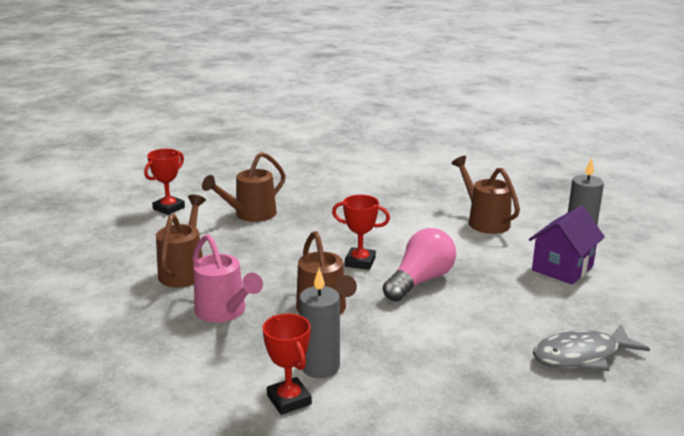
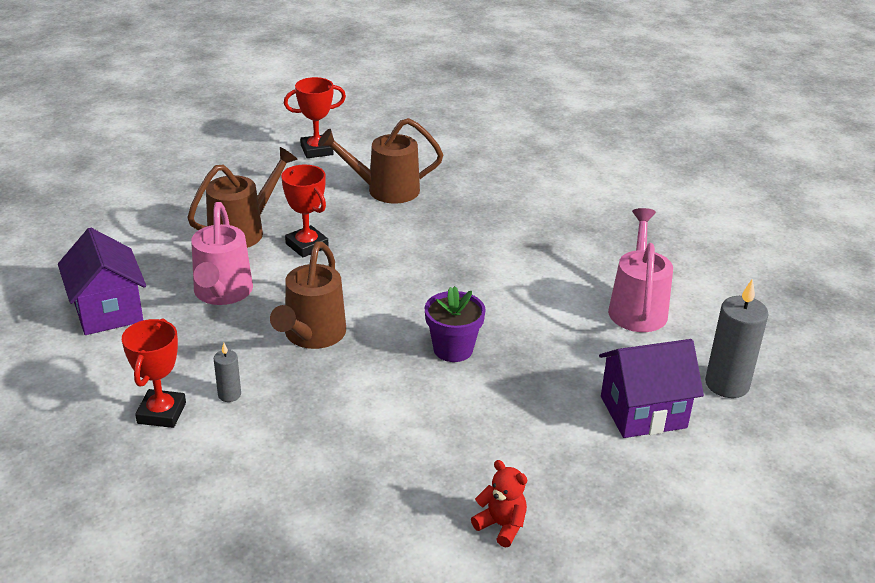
camera: 35 degrees right, 10 degrees up
grey candle [299,268,340,378] -> grey candle [214,343,241,402], size x0.51
red trophy [332,195,390,270] -> red trophy moved to [281,165,329,257]
pink light bulb [383,228,456,302] -> purple flower pot [425,286,486,362]
brown watering can [451,156,520,234] -> pink watering can [608,208,673,332]
grey fish [533,325,650,371] -> red teddy bear [471,460,527,548]
none -> purple house [58,228,146,335]

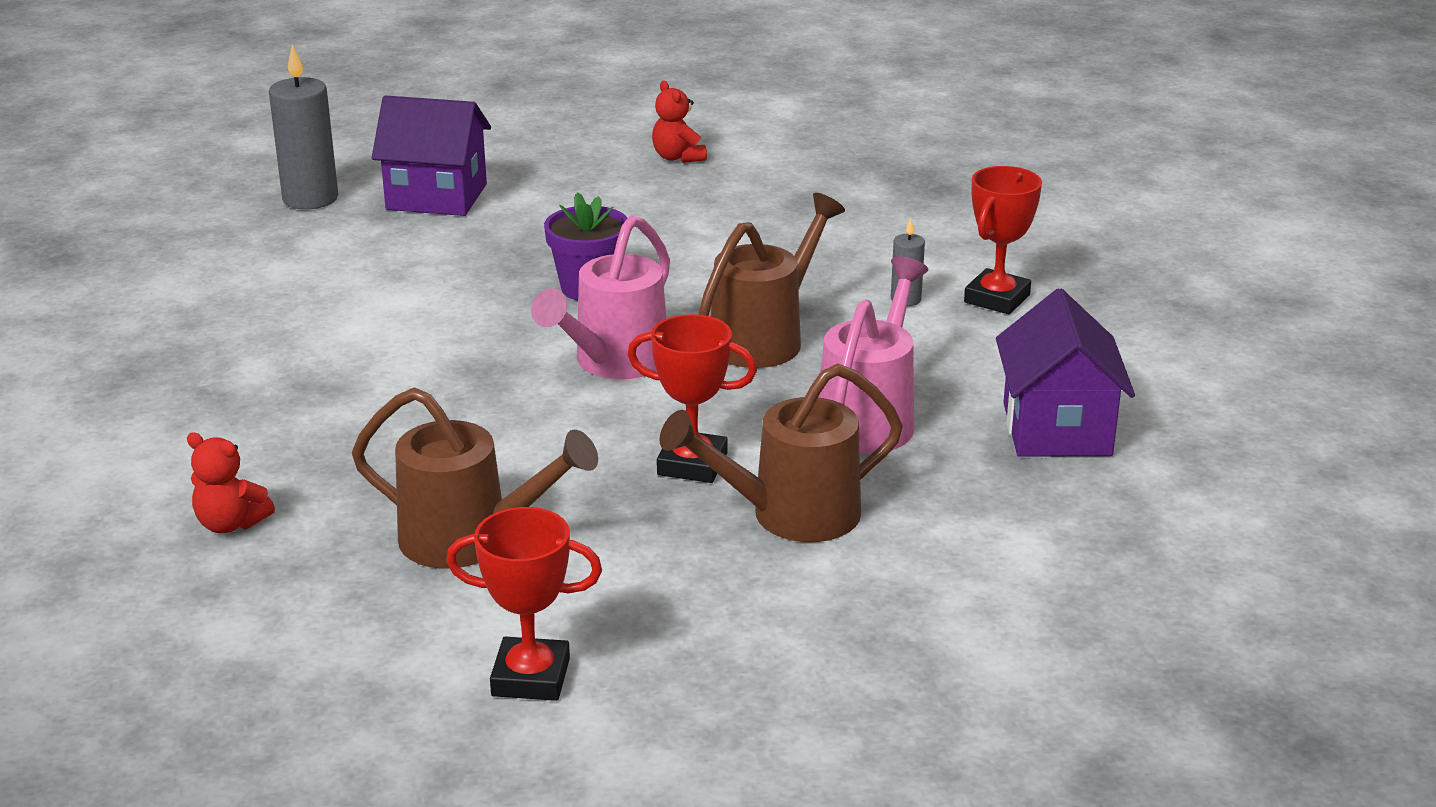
camera: 155 degrees left, 5 degrees down
red trophy [281,165,329,257] -> red trophy turned 60 degrees counterclockwise [627,314,757,483]
pink watering can [608,208,673,332] -> pink watering can moved to [531,215,670,379]
none -> red teddy bear [187,432,275,533]

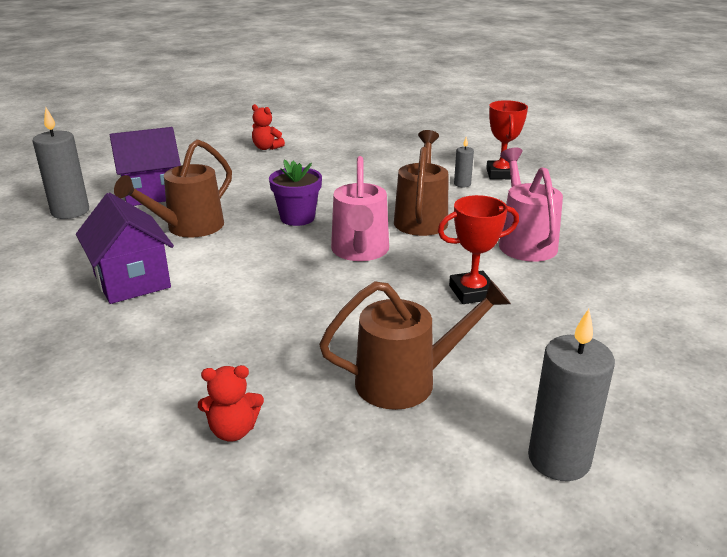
camera: 30 degrees left, 0 degrees up
red trophy [446,507,602,701] -> grey candle [528,309,615,481]
brown watering can [659,364,903,542] -> brown watering can moved to [114,139,232,238]
purple house [996,288,1135,457] -> purple house moved to [76,193,174,304]

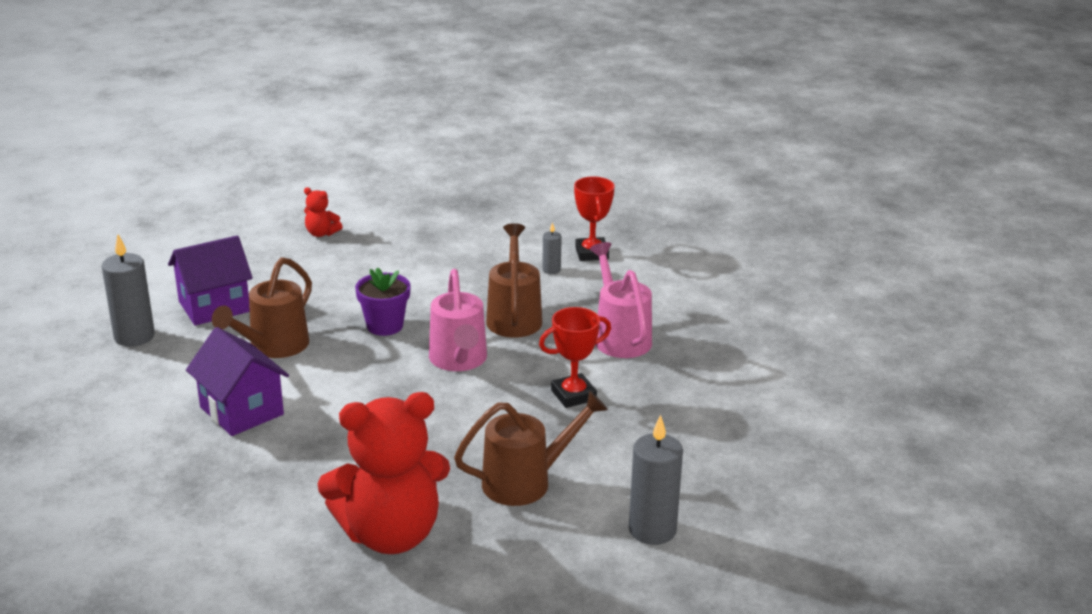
camera: 10 degrees left, 0 degrees up
red teddy bear [198,365,264,442] -> red teddy bear [317,392,450,554], size x2.48

